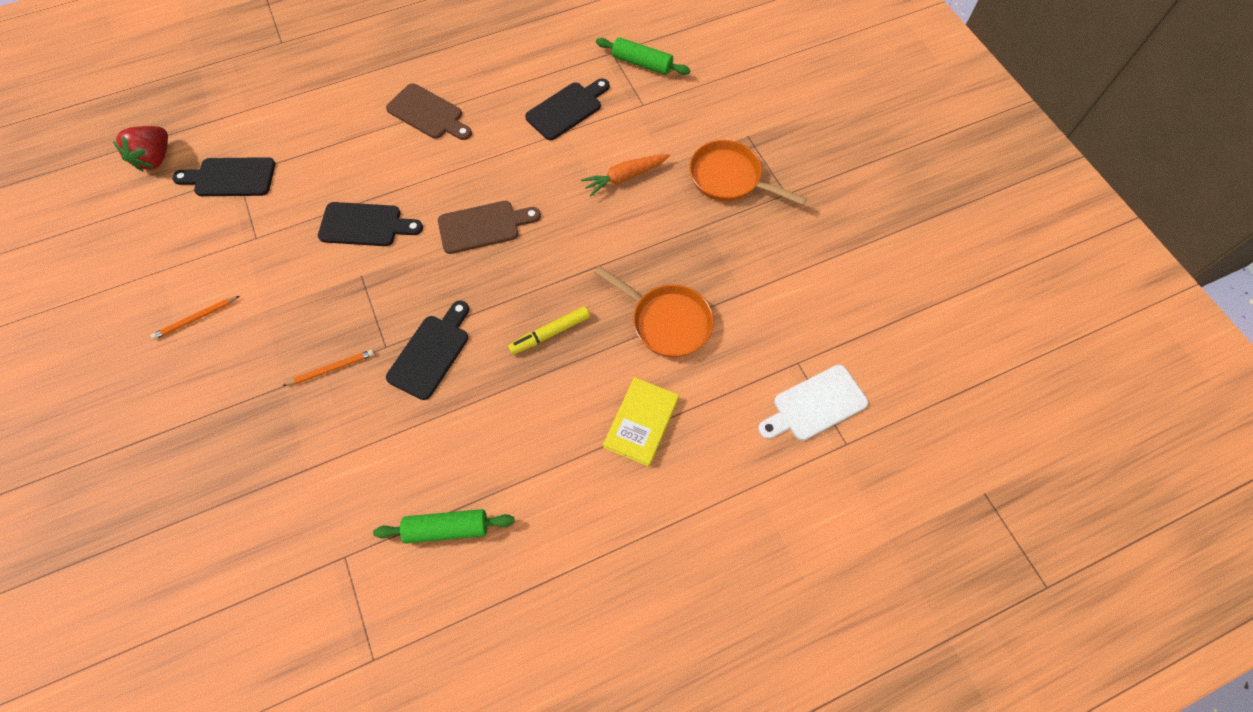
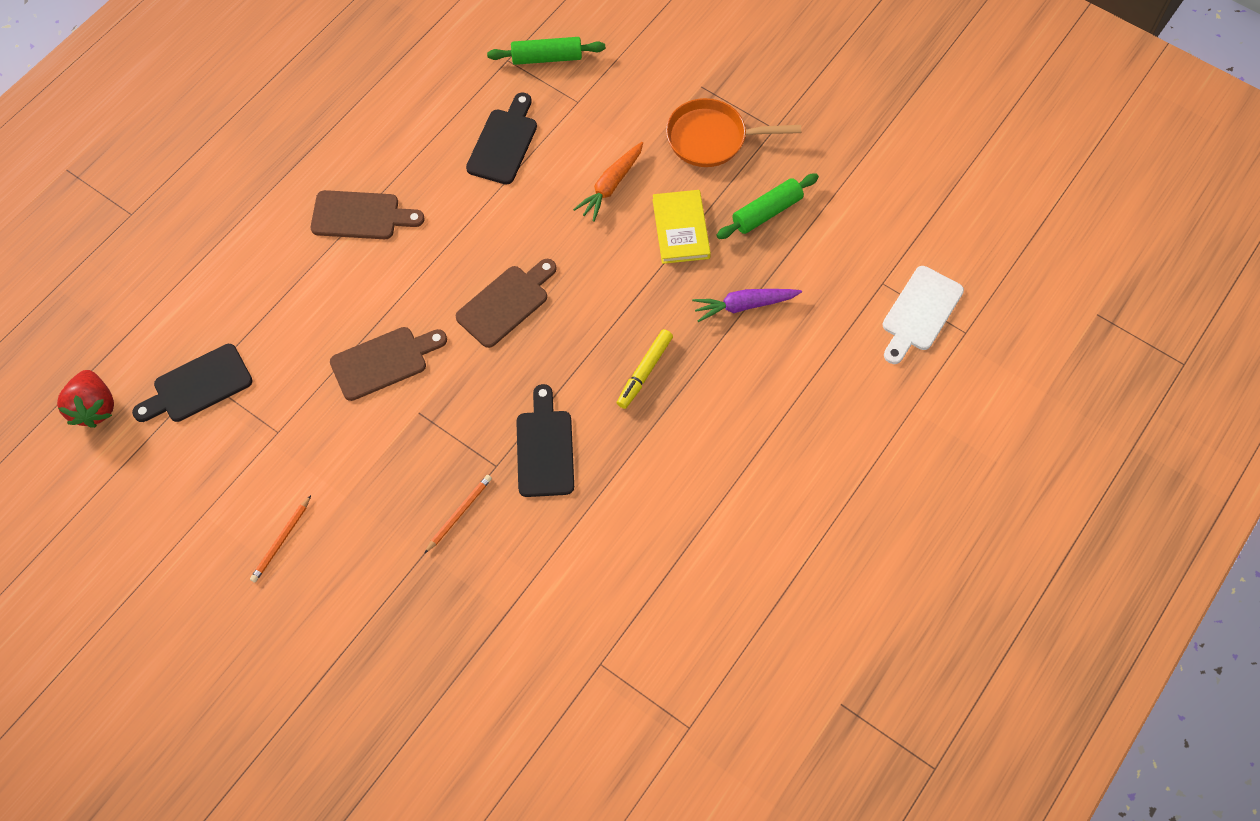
camera: 30 degrees left, 0 degrees up
black cutting board [318,202,423,246] -> brown cutting board [330,327,447,401]
green rolling pin [373,509,514,544] -> green rolling pin moved to [717,173,819,239]
orange pan [594,266,714,357] -> purple carrot [692,289,802,322]
yellow book [603,377,679,467] -> yellow book moved to [653,190,711,264]

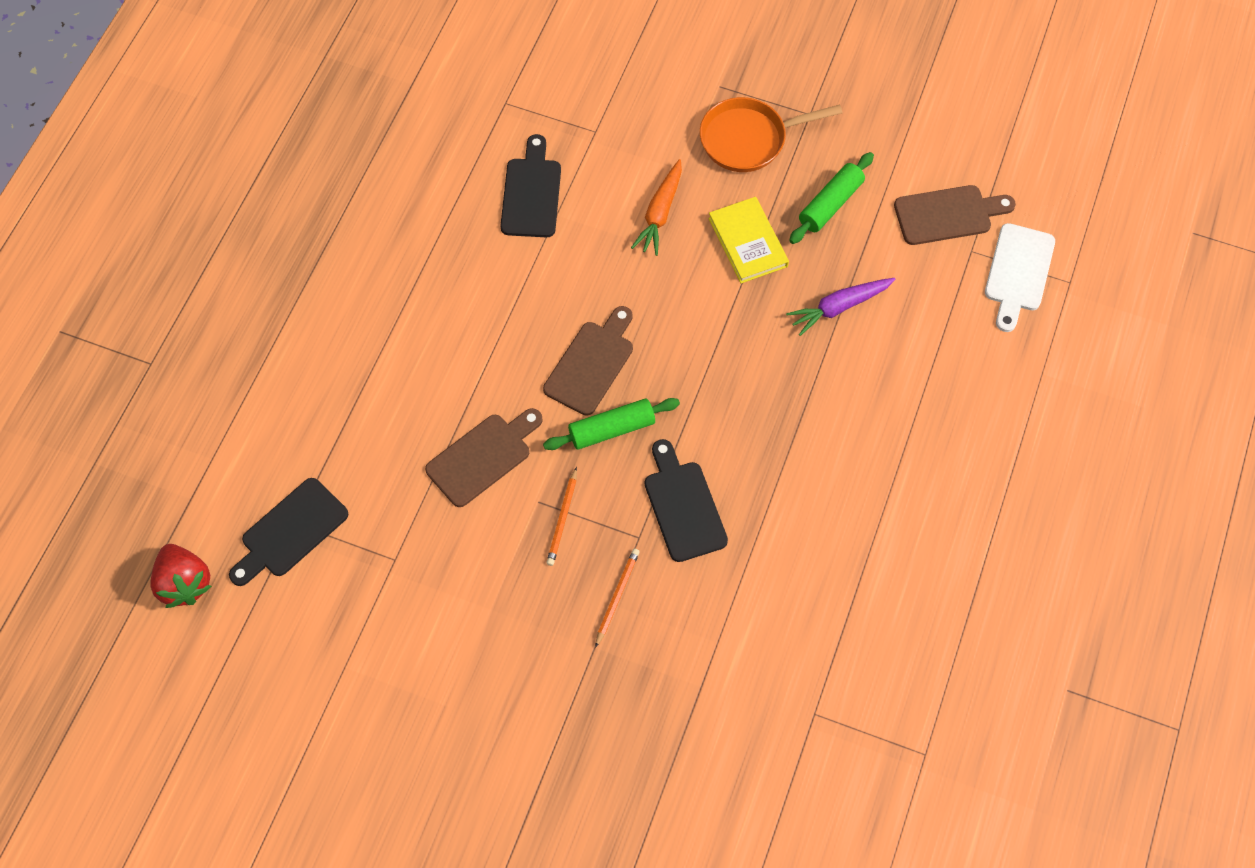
camera: 15 degrees left, 0 degrees up
orange pencil [250,495,311,582] -> orange pencil moved to [546,467,577,566]
brown cutting board [311,190,425,239] -> brown cutting board moved to [894,185,1016,245]
green rolling pin [487,37,605,65] -> green rolling pin moved to [543,398,680,450]
yellow marker [617,329,673,409] -> none

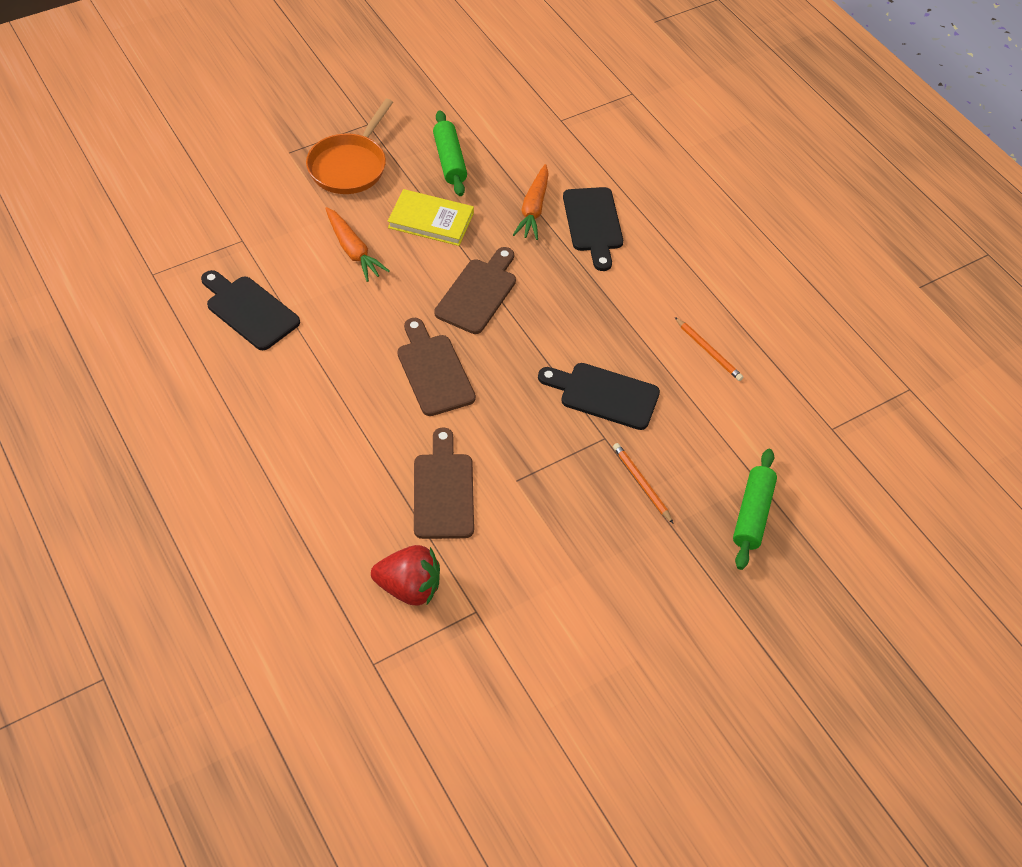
camera: 55 degrees left, 10 degrees down
red strawberry [150,544,212,608] -> red strawberry moved to [371,545,440,606]
black cutting board [229,478,348,586] -> black cutting board moved to [563,187,623,271]
green rolling pin [543,398,680,450] -> green rolling pin moved to [733,449,777,570]
orange pencil [546,467,577,566] -> orange pencil moved to [675,317,743,381]
purple carrot [786,278,896,336] -> orange carrot [513,164,549,240]
brown cutting board [894,185,1016,245] -> brown cutting board moved to [434,247,516,334]
white cutting board [985,223,1055,332] -> none

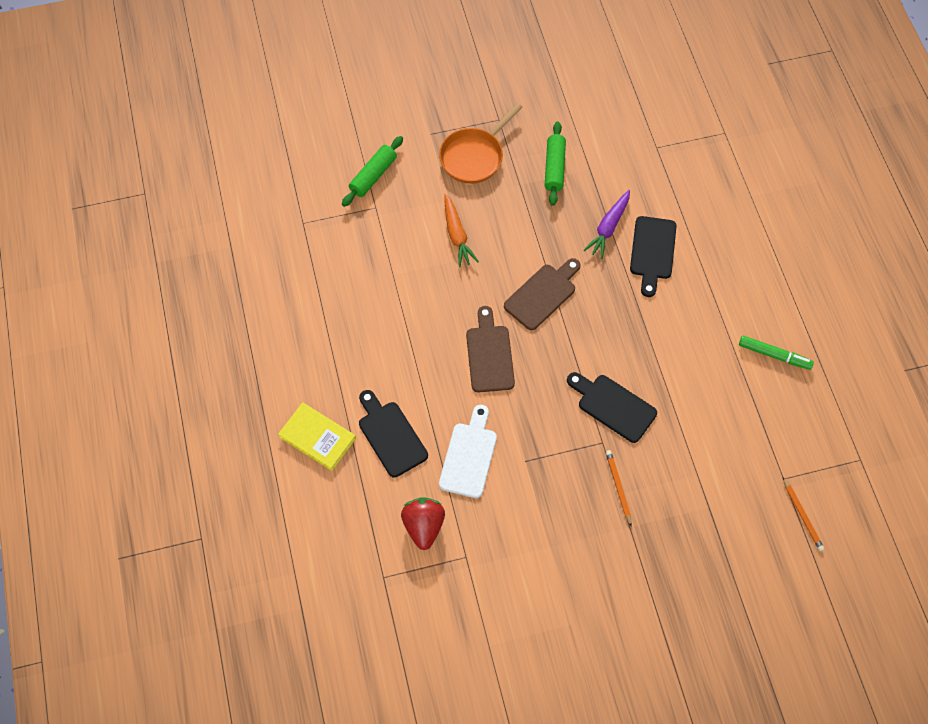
camera: 20 degrees right, 10 degrees up
black cutting board [201,270,300,350] -> black cutting board moved to [359,390,428,477]
red strawberry [371,545,440,606] -> red strawberry turned 120 degrees counterclockwise [401,497,445,550]
yellow book [388,189,474,246] -> yellow book moved to [278,402,356,471]
brown cutting board [414,427,474,539] -> white cutting board [439,405,497,498]
orange carrot [513,164,549,240] -> purple carrot [584,190,630,259]
orange pencil [675,317,743,381] -> orange pencil moved to [783,477,824,551]
green rolling pin [733,449,777,570] -> green rolling pin moved to [342,136,403,207]
none -> green marker [739,335,814,370]

